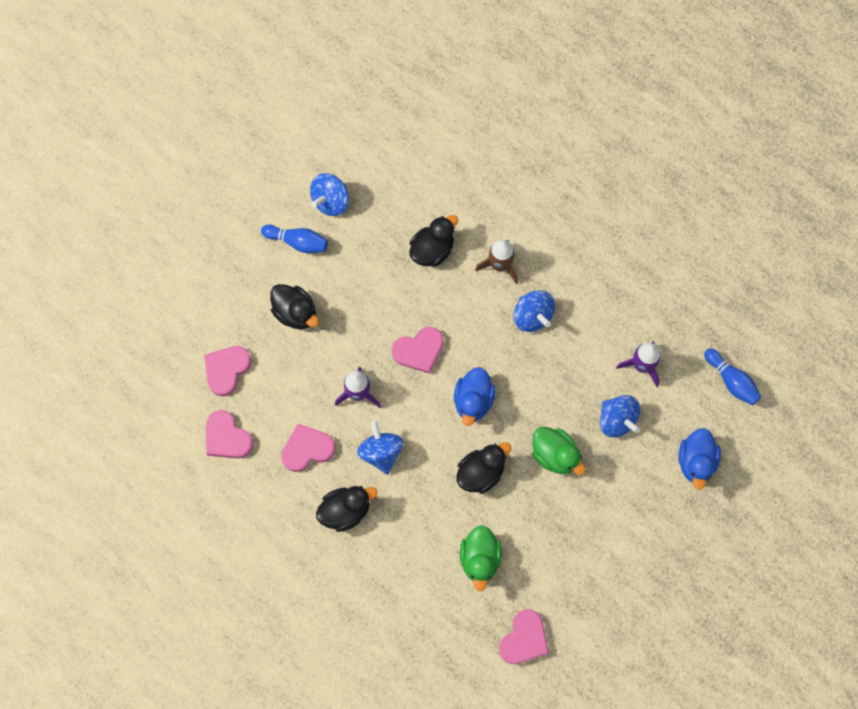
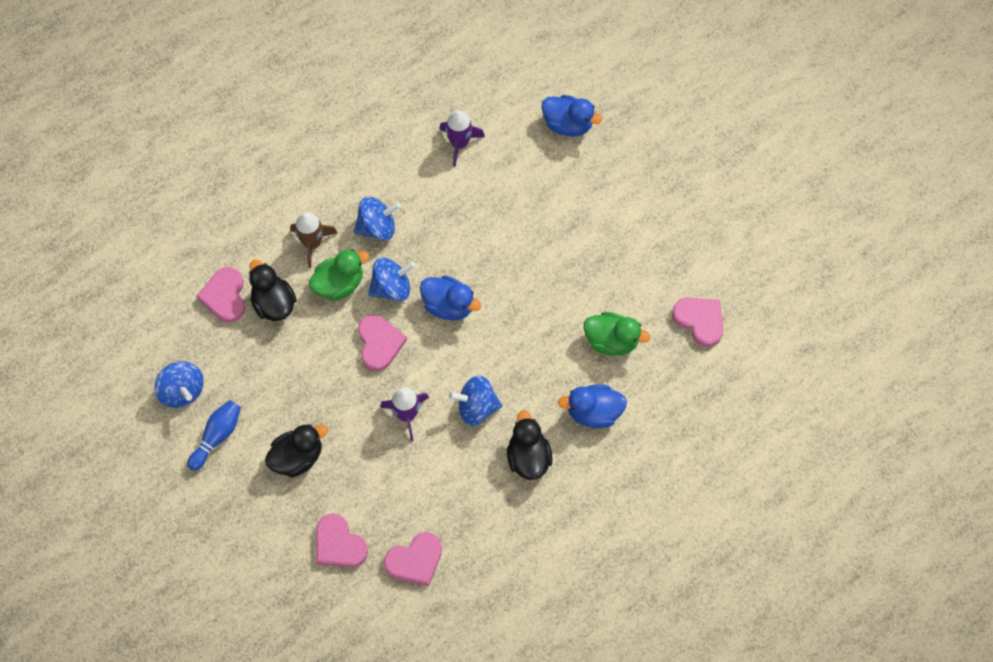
camera: 75 degrees left, 5 degrees down
pink heart [281,424,336,472] -> pink heart moved to [196,267,245,323]
black duck [456,442,511,494] -> none
green duck [532,427,585,475] -> green duck moved to [309,249,370,301]
blue spinning top [600,395,640,438] -> blue spinning top moved to [368,258,415,301]
blue bowling pin [704,348,761,405] -> none
none -> blue duck [558,384,627,428]

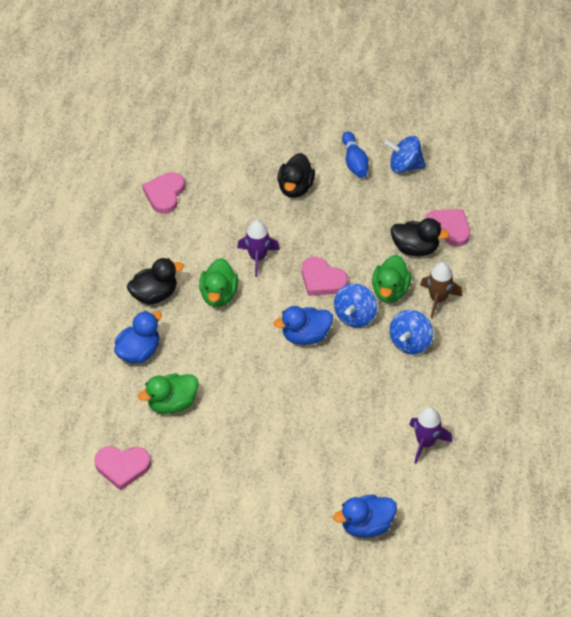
camera: 135 degrees right, 15 degrees down
pink heart [316,513,368,568] -> none
blue spinning top [449,375,502,426] -> green duck [199,258,238,307]
black duck [507,410,553,480] -> black duck turned 60 degrees counterclockwise [127,258,184,305]

